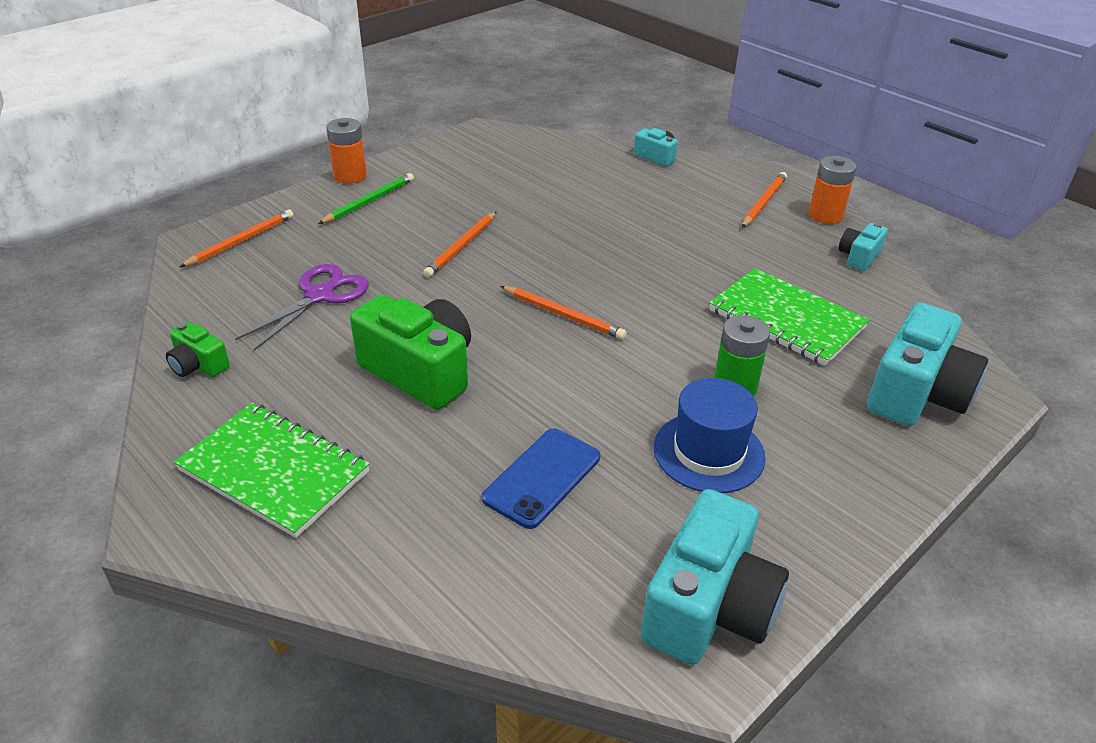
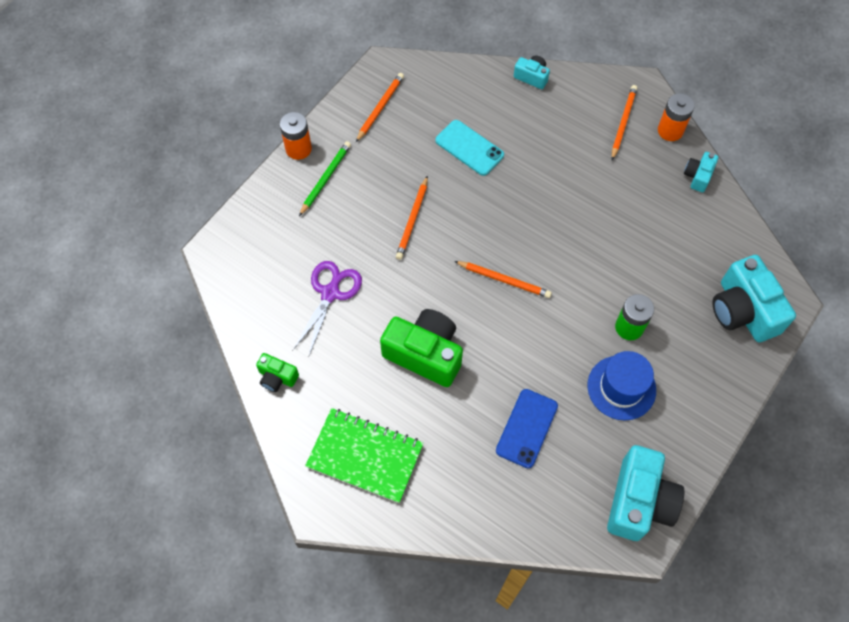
camera: 10 degrees left, 25 degrees up
orange pencil [180,209,294,267] -> orange pencil moved to [356,73,404,142]
green notebook [709,268,870,366] -> none
turquoise camera [867,303,988,426] -> turquoise camera turned 135 degrees clockwise [712,255,796,342]
none -> turquoise phone [435,120,504,176]

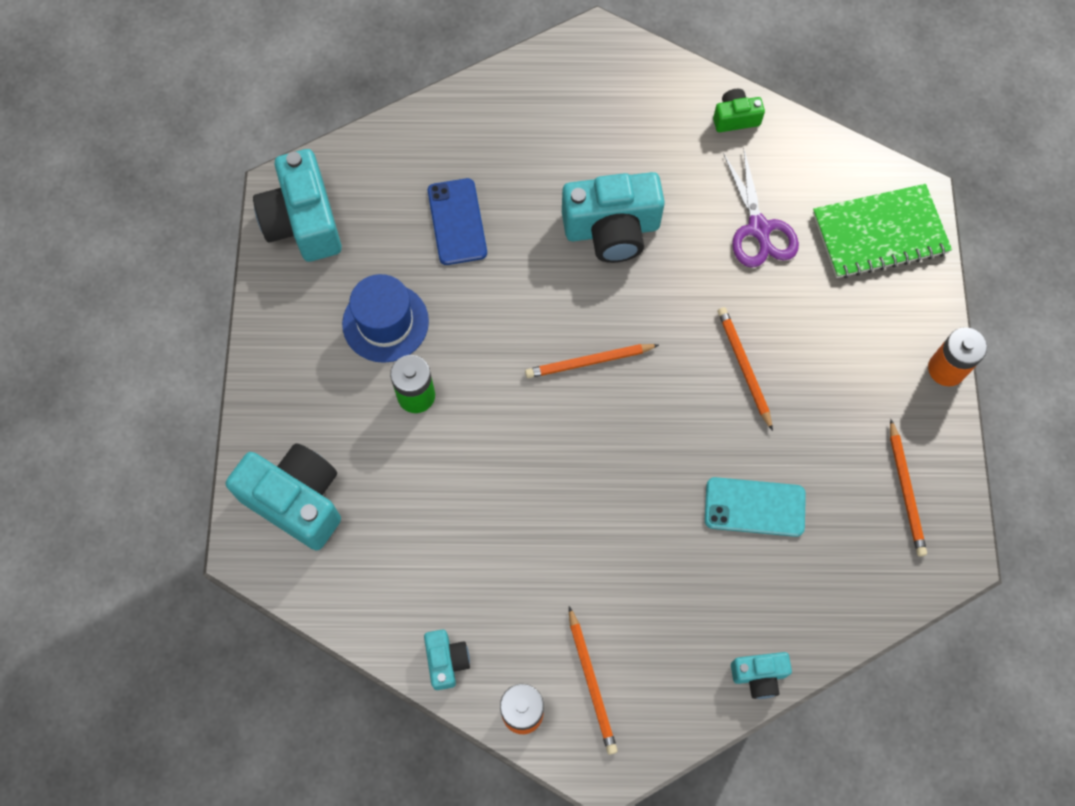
camera: 145 degrees right, 5 degrees up
green pencil [299,141,351,216] -> none
green notebook [305,408,424,503] -> green notebook moved to [813,184,952,278]
green camera [380,309,463,387] -> turquoise camera [562,172,665,263]

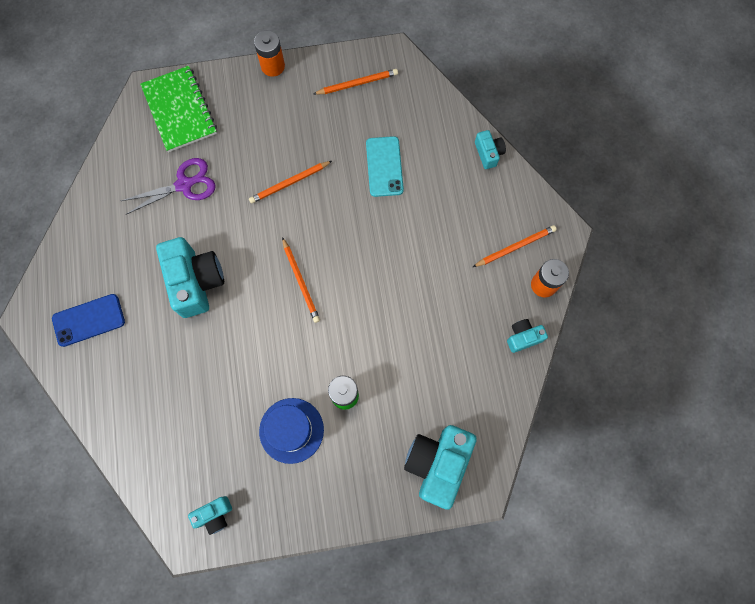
camera: 100 degrees left, 5 degrees up
turquoise camera [253,149,342,262] -> turquoise camera [188,496,232,535], size x0.50
blue phone [428,178,487,265] -> blue phone moved to [52,294,125,347]
green camera [713,89,765,132] -> none

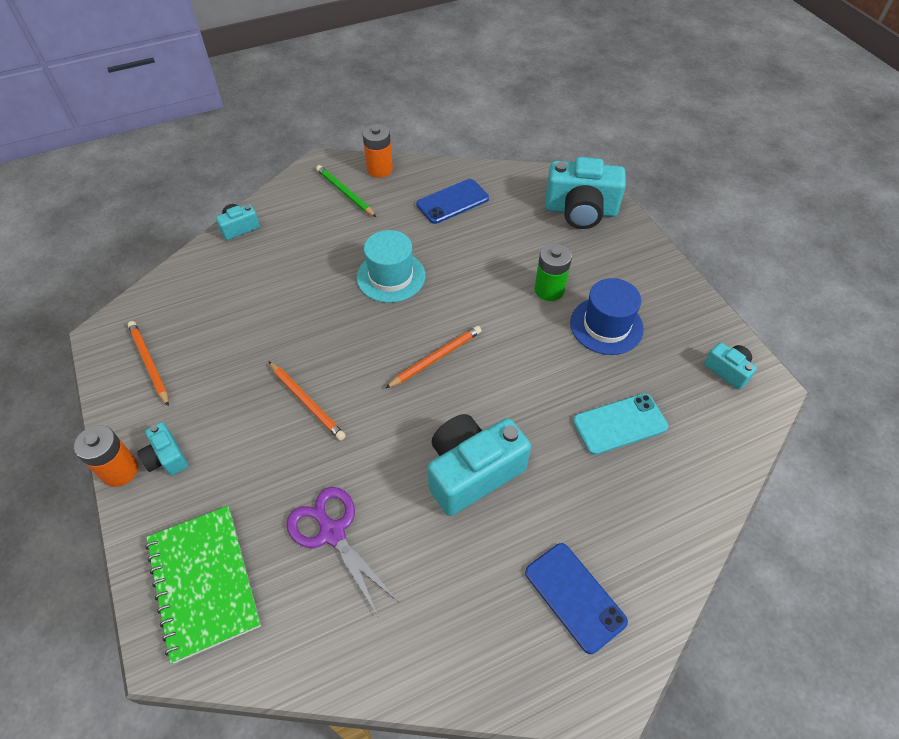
camera: 105 degrees left, 20 degrees down
green notebook [140,66,217,152] -> green notebook turned 75 degrees counterclockwise [145,506,261,663]
turquoise phone [366,136,404,197] -> turquoise phone moved to [573,393,668,455]
orange pencil [473,225,557,267] -> green pencil [316,165,376,217]
turquoise camera [507,319,548,353] -> turquoise camera moved to [137,422,188,476]
none -> turquoise hat [357,230,425,303]
none -> blue phone [416,179,489,224]

